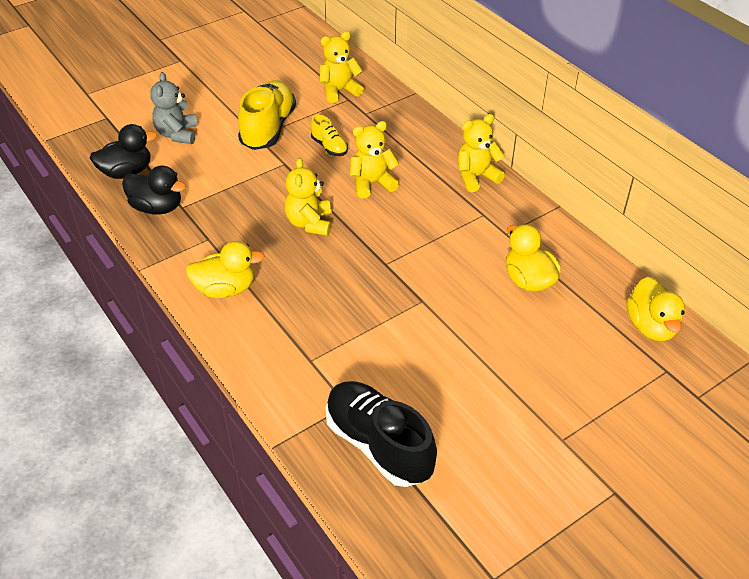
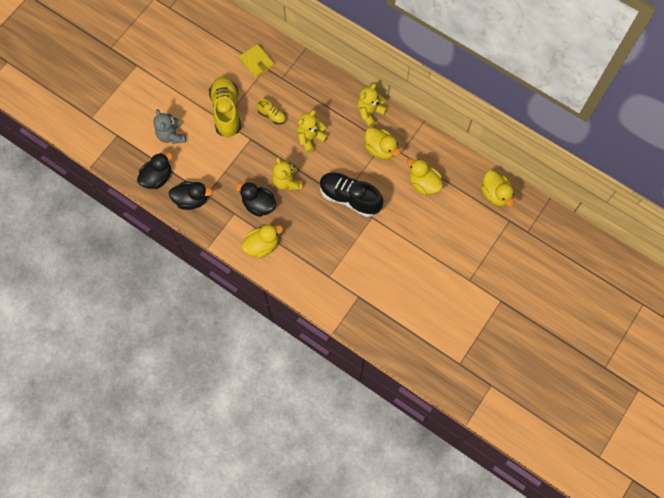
camera: 20 degrees left, 25 degrees up
yellow teddy bear [320,31,364,103] -> yellow wallet [239,44,274,77]
black shoe [326,381,437,487] -> black shoe moved to [319,172,384,217]
none -> black duck [236,182,276,217]
none -> yellow duck [365,127,401,159]

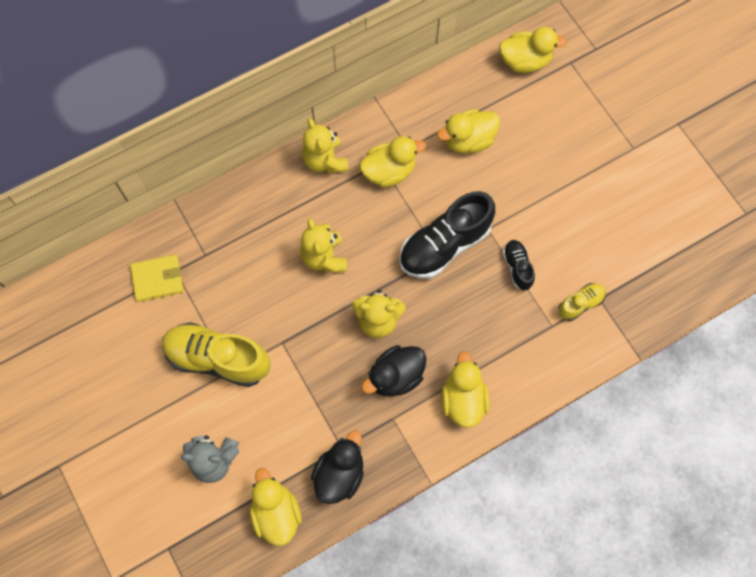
camera: 65 degrees left, 0 degrees up
black duck [137,152,173,189] -> yellow duck [250,468,302,546]
yellow shoe [256,99,286,125] -> yellow shoe moved to [558,283,606,321]
none -> black shoe [503,240,535,290]

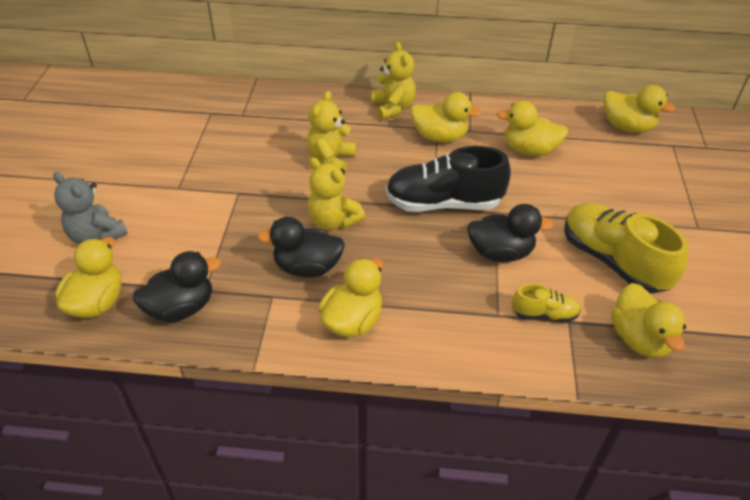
camera: 35 degrees right, 25 degrees down
yellow wallet [130,255,184,302] -> none
yellow shoe [162,322,270,387] -> yellow shoe moved to [564,203,688,294]
yellow teddy bear [302,118,349,173] -> yellow teddy bear turned 150 degrees clockwise [372,42,416,120]
black shoe [503,240,535,290] -> black duck [467,204,554,262]
none -> yellow duck [611,283,686,358]

